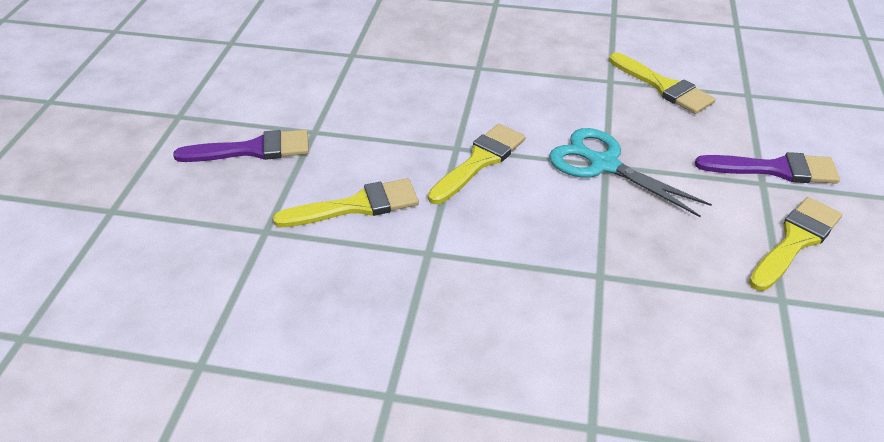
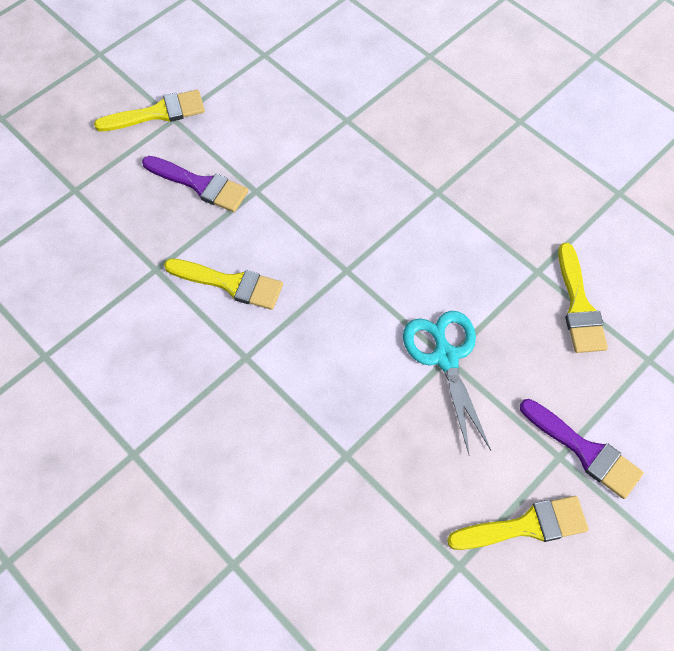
camera: 35 degrees right, 20 degrees up
yellow brush [428,124,526,204] -> yellow brush moved to [94,90,205,131]

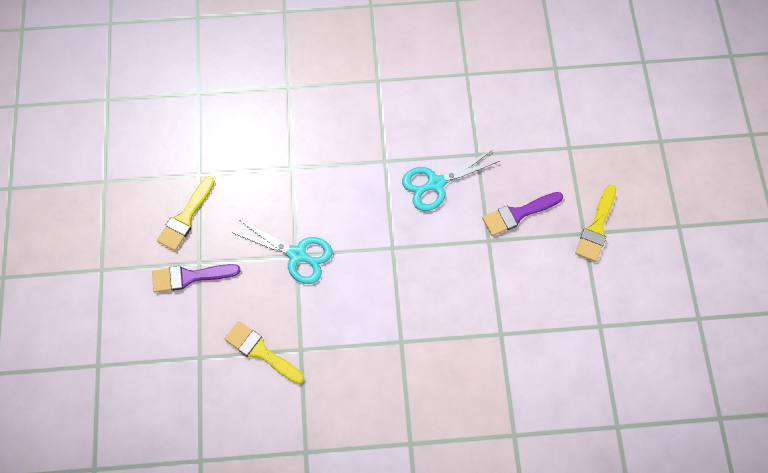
camera: 130 degrees right, 5 degrees up
yellow brush [164,258,283,310] -> turquoise scissors [402,150,500,211]

